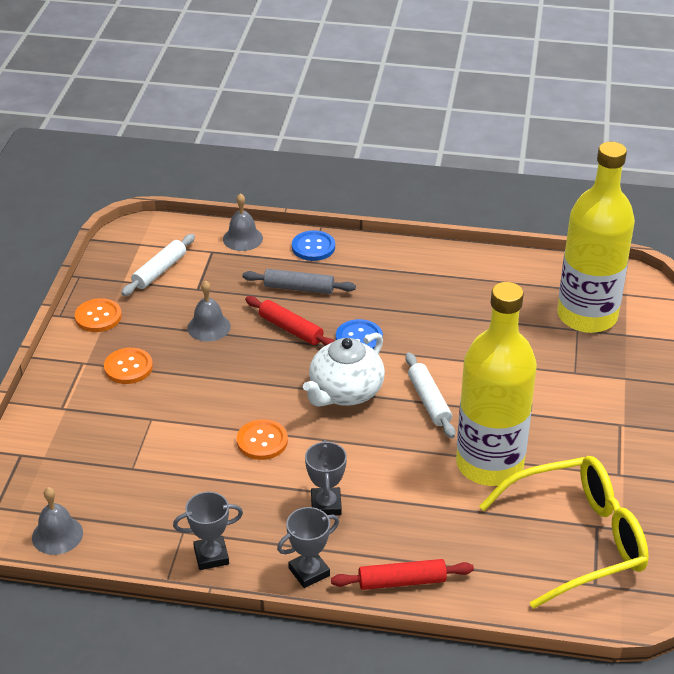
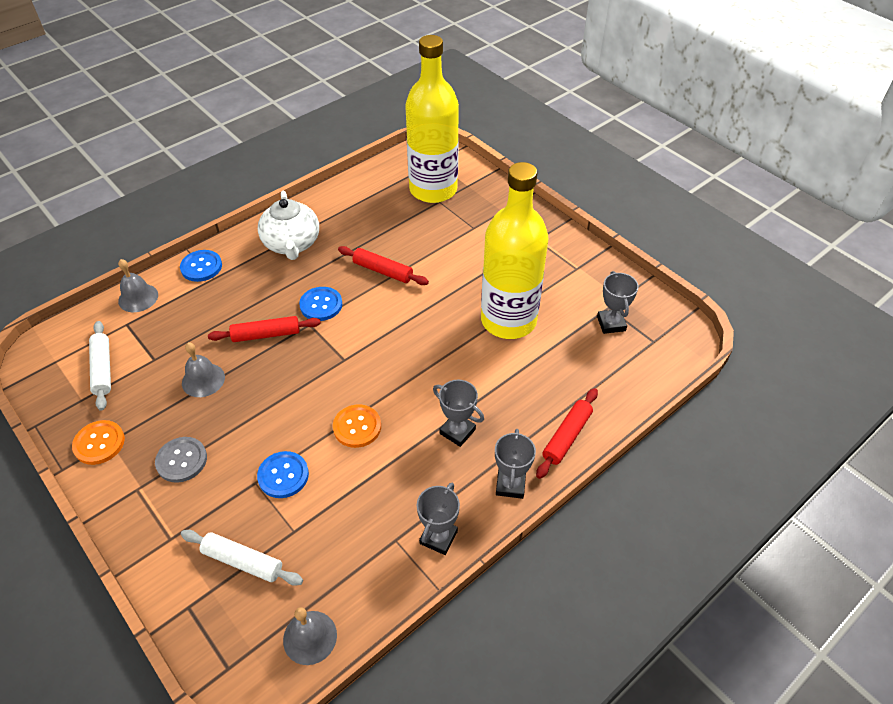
camera: 50 degrees left, 10 degrees up
orange button [104,348,153,384] -> grey button [155,437,207,483]
grey rolling pin [243,269,356,294] -> none
white teapot [303,332,385,407] -> white teapot moved to [258,191,319,260]
white rolling pin [405,352,455,438] -> white rolling pin moved to [181,530,303,586]
yellow glasses [479,456,649,609] -> grey trophy [597,271,639,334]
none -> blue button [257,451,309,498]
none -> red rolling pin [338,246,429,285]

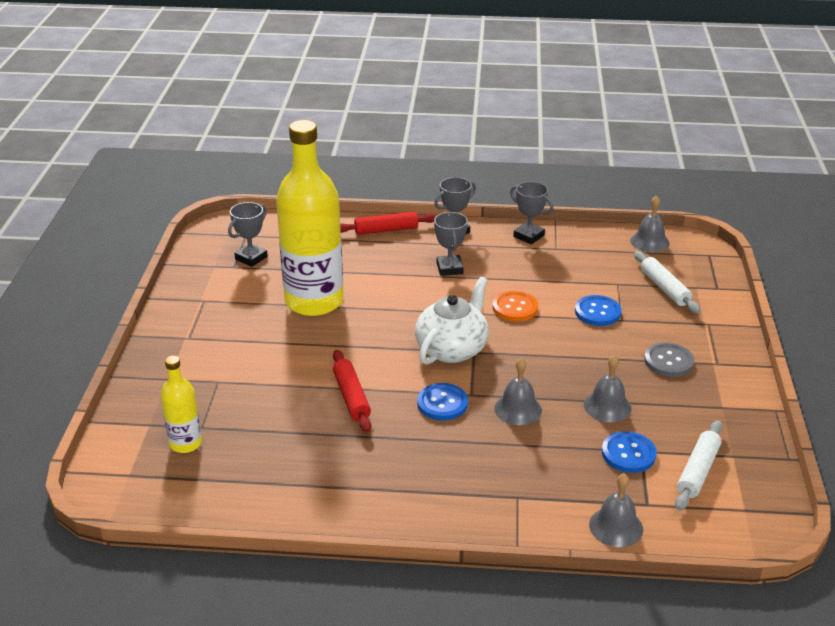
camera: 135 degrees left, 15 degrees down
orange button [72,420,125,465] -> none
blue button [180,250,222,282] -> blue button moved to [602,431,657,473]
red rolling pin [208,316,321,342] -> grey bell [494,358,542,425]
white teapot [258,191,319,260] -> white teapot moved to [415,277,489,365]
yellow bottle [405,35,459,203] -> yellow bottle [161,356,202,453], size x0.47
grey trophy [417,483,460,555] -> grey trophy turned 60 degrees clockwise [510,181,553,245]

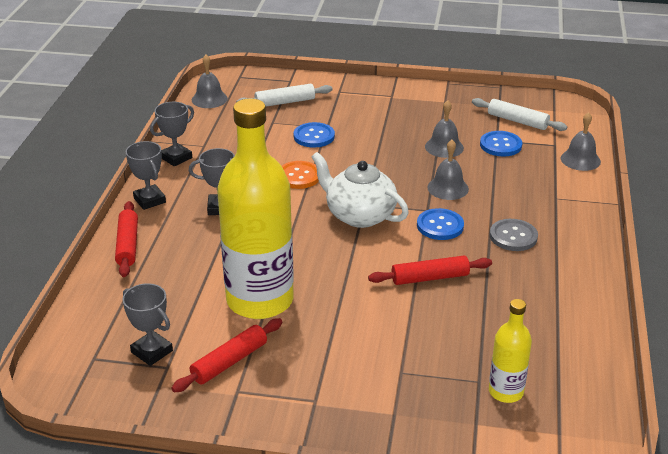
camera: 85 degrees left, 0 degrees up
grey button [644,342,694,377] -> grey button moved to [490,219,538,251]
none -> red rolling pin [171,318,282,392]

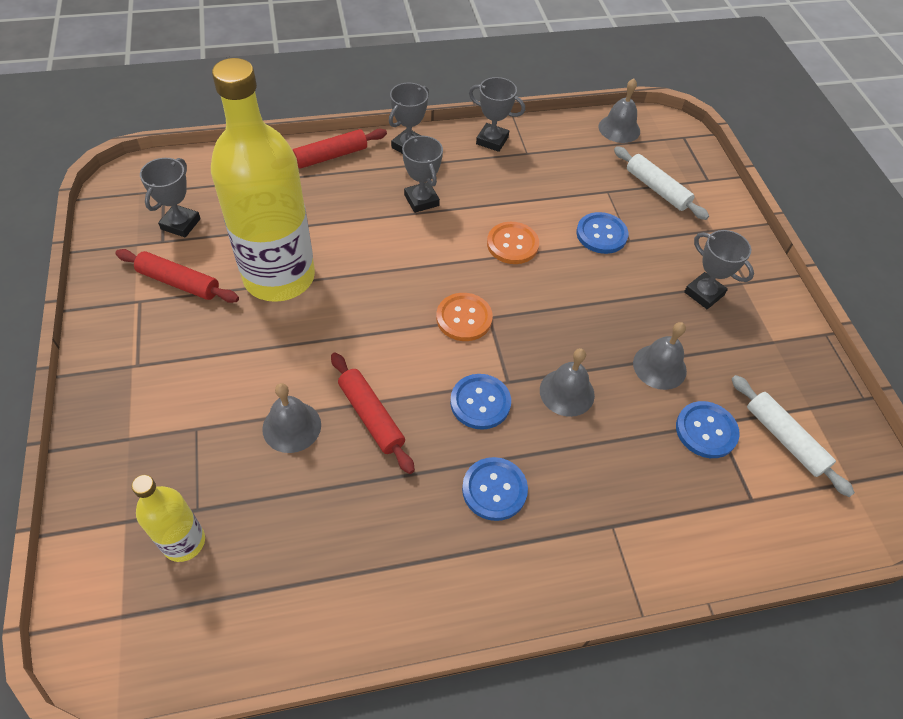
camera: 65 degrees right, 20 degrees up
white teapot [312,152,409,228] -> orange button [436,293,493,341]
white rolling pin [472,98,567,131] -> white rolling pin turned 45 degrees counterclockwise [732,375,855,497]
grey button [490,219,538,251] -> blue button [462,457,528,521]
grey bell [561,112,601,171] -> grey bell moved to [262,383,321,453]
none -> grey trophy [684,230,754,309]

